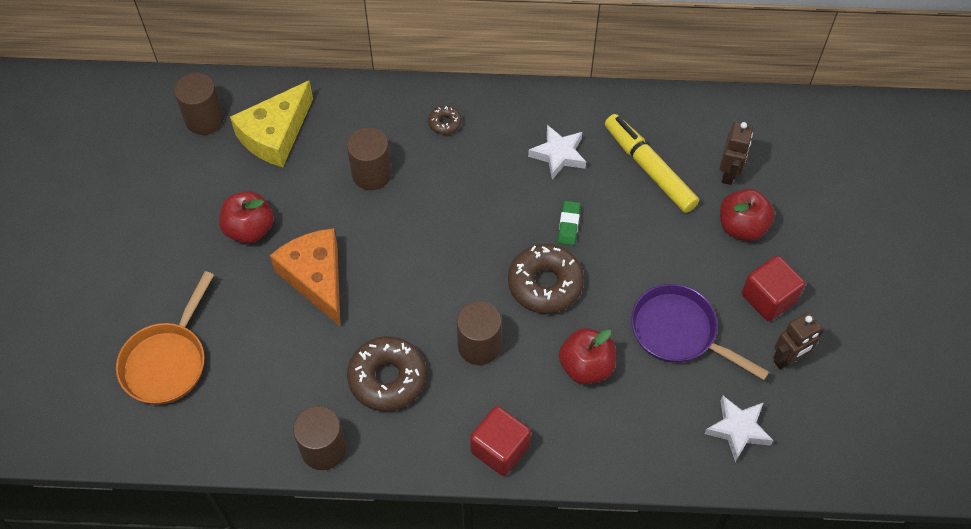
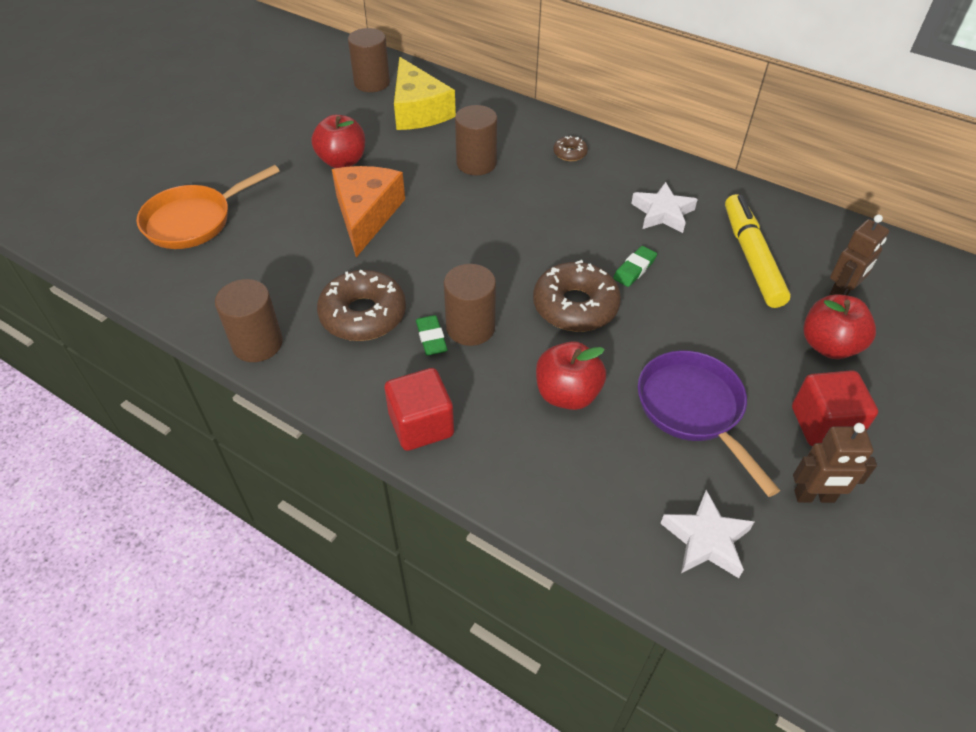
camera: 30 degrees right, 10 degrees down
yellow cheese [230,80,313,167] -> yellow cheese turned 90 degrees counterclockwise [394,57,456,130]
none -> green eraser [416,315,448,355]

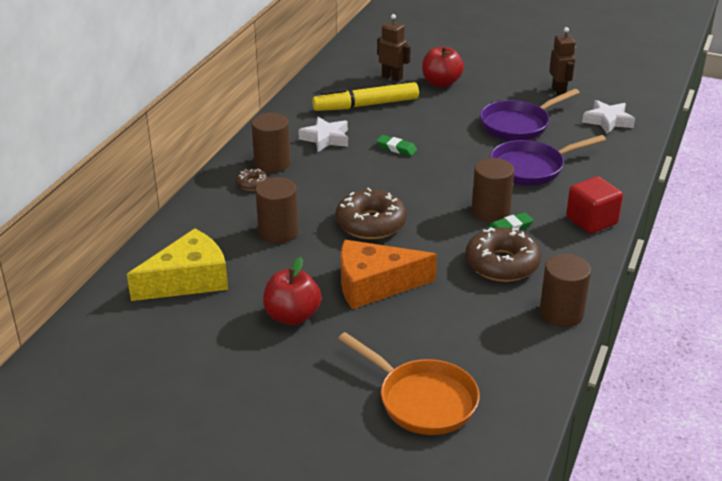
camera: 100 degrees left, 15 degrees down
brown cylinder [348,28,390,92] -> brown cylinder moved to [251,113,291,173]
brown donut [533,260,621,332] -> brown donut moved to [336,187,407,239]
red apple [536,341,606,410] -> purple pan [490,135,606,185]
red cube [792,370,878,446] -> none

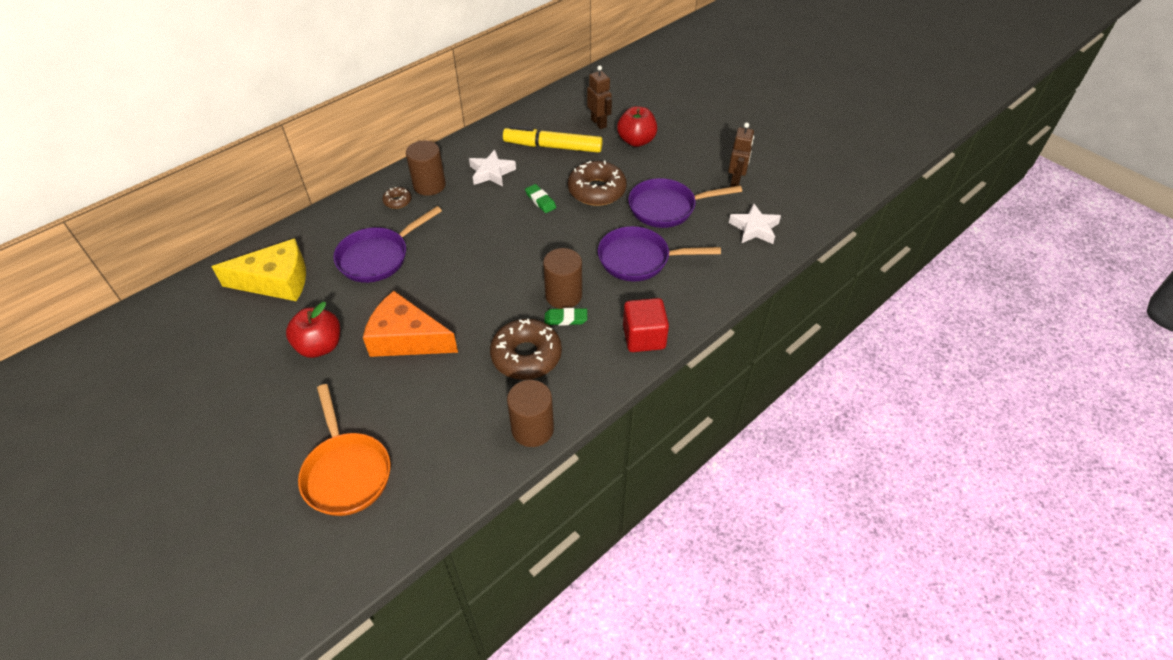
camera: 25 degrees right, 15 degrees up
brown cylinder [255,177,298,243] -> purple pan [333,206,442,283]
brown donut [336,187,407,239] -> brown donut moved to [568,160,627,206]

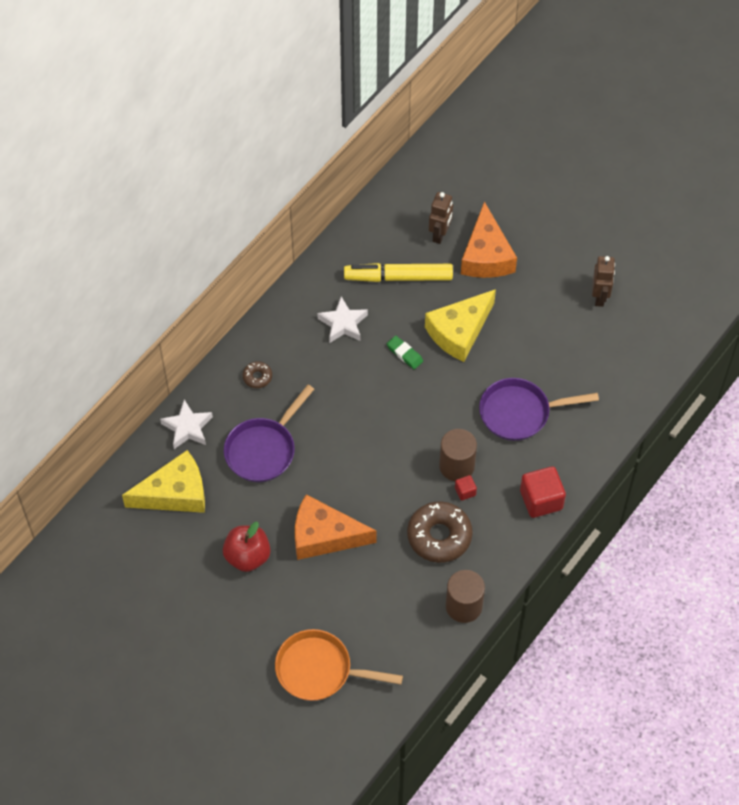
camera: 10 degrees left, 10 degrees up
orange pan [298,384,390,516] -> orange pan turned 135 degrees clockwise [275,629,403,701]
brown cylinder [406,140,446,196] -> none
green eraser [545,308,587,325] -> red cube [455,475,477,501]
brown donut [568,160,627,206] -> yellow cheese [425,289,496,362]
brown robot [587,65,612,129] -> brown robot turned 60 degrees clockwise [429,192,453,244]
red apple [617,106,657,147] -> orange cheese [461,201,517,278]
purple pan [628,178,742,228] -> none
white star [729,203,781,244] -> white star moved to [160,400,213,449]

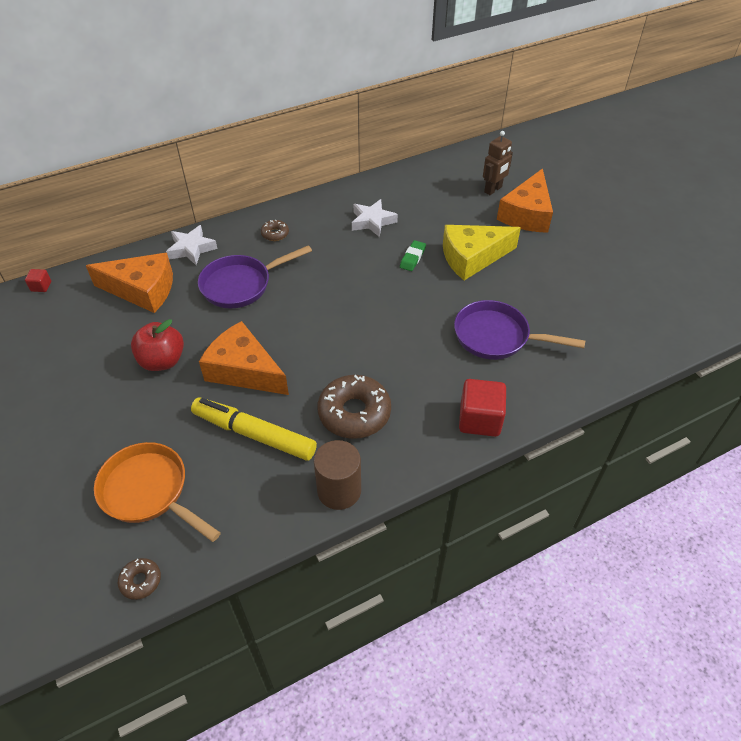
camera: 25 degrees right, 10 degrees down
yellow cheese [122,450,205,513] -> orange cheese [86,253,173,313]
yellow marker [344,263,453,282] -> yellow marker moved to [191,397,317,460]
green eraser [387,336,423,369] -> green eraser turned 45 degrees clockwise [400,240,426,271]
brown cylinder [439,429,477,481] -> none
red cube [455,475,477,501] -> red cube moved to [25,269,51,292]
brown robot [592,256,615,307] -> none
none -> brown donut [118,558,161,600]

